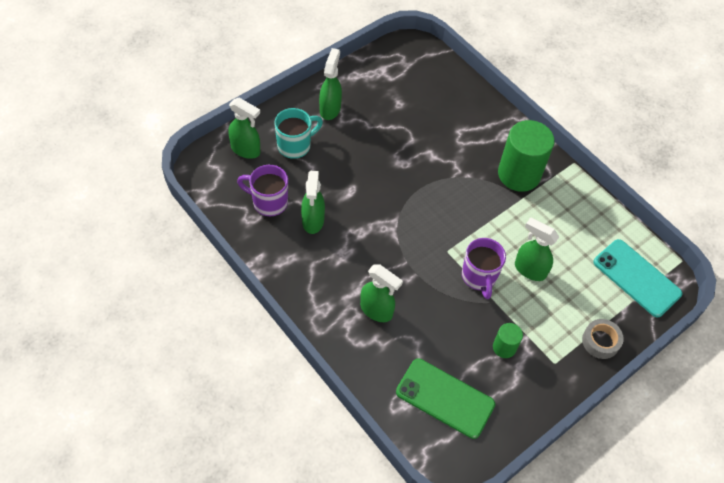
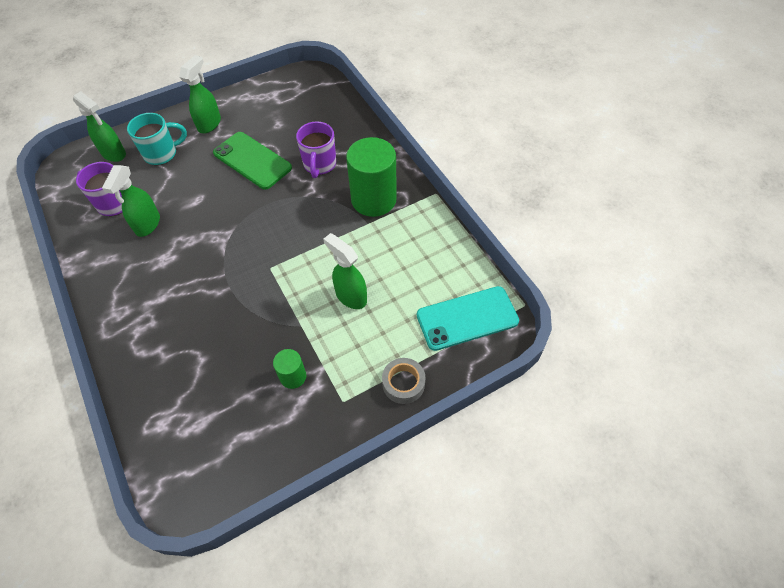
camera: 15 degrees right, 0 degrees up
green spray bottle [360,264,403,322] -> none
green phone [396,358,495,439] -> green phone moved to [213,132,292,190]
purple mug [462,238,506,299] -> purple mug moved to [296,122,336,178]
turquoise phone [593,239,682,317] -> turquoise phone turned 75 degrees counterclockwise [417,286,519,351]

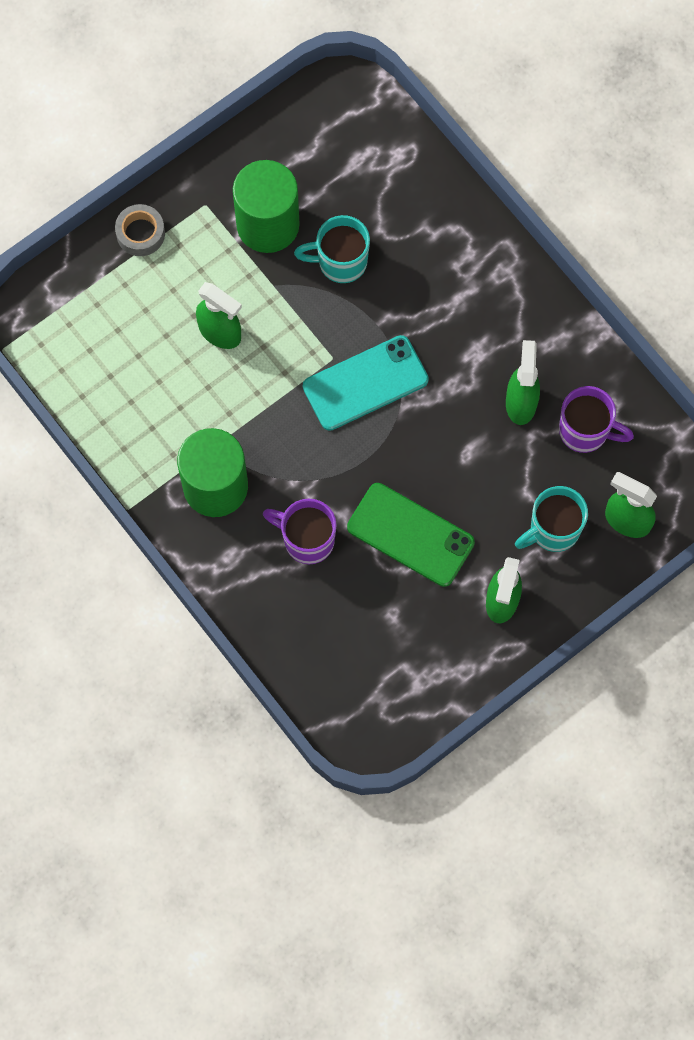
camera: 170 degrees right, 15 degrees up
green cylinder [273,349,306,389] -> green cylinder [233,160,300,253], size x2.05
purple mug [296,122,336,178] -> purple mug turned 60 degrees counterclockwise [263,499,337,564]
turquoise phone [417,286,519,351] -> turquoise phone moved to [303,335,429,431]
none -> turquoise mug [294,215,370,283]

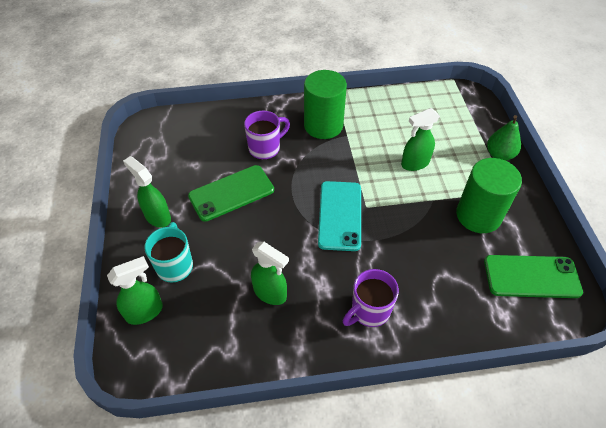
camera: 120 degrees right, 20 degrees down
grey tape [115,204,165,256] -> green pear [487,115,521,161]
turquoise mug [294,215,370,283] -> none
purple mug [559,386,634,453] -> purple mug moved to [343,269,399,327]
none -> green phone [484,255,583,298]

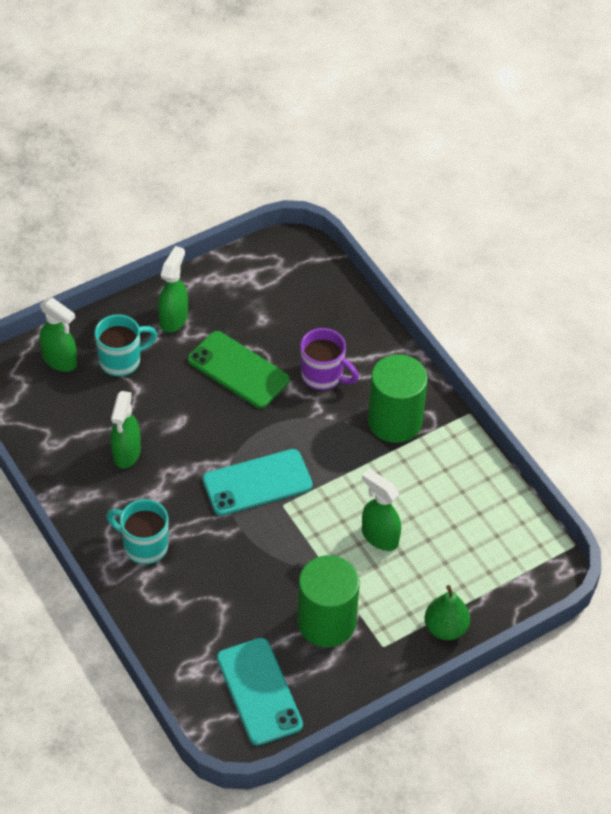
camera: 65 degrees right, 0 degrees up
purple mug [343,269,399,327] -> turquoise mug [106,499,168,564]
green phone [484,255,583,298] -> turquoise phone [217,638,303,746]

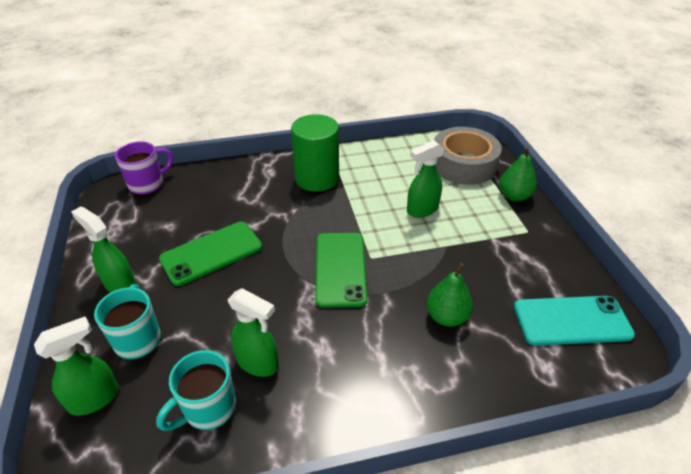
camera: 70 degrees left, 10 degrees down
turquoise mug [106,499,168,564] -> turquoise mug moved to [156,350,236,431]
turquoise phone [202,449,313,516] -> green phone [315,233,367,308]
green cylinder [297,555,360,647] -> none
purple mug [300,328,359,390] -> purple mug moved to [115,141,173,195]
none -> green pear [426,262,473,327]
none -> grey tape [434,127,502,185]

